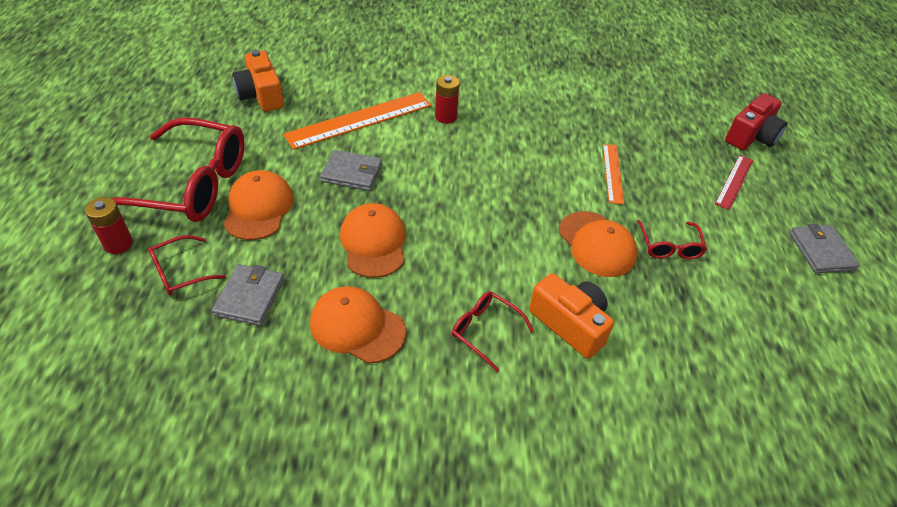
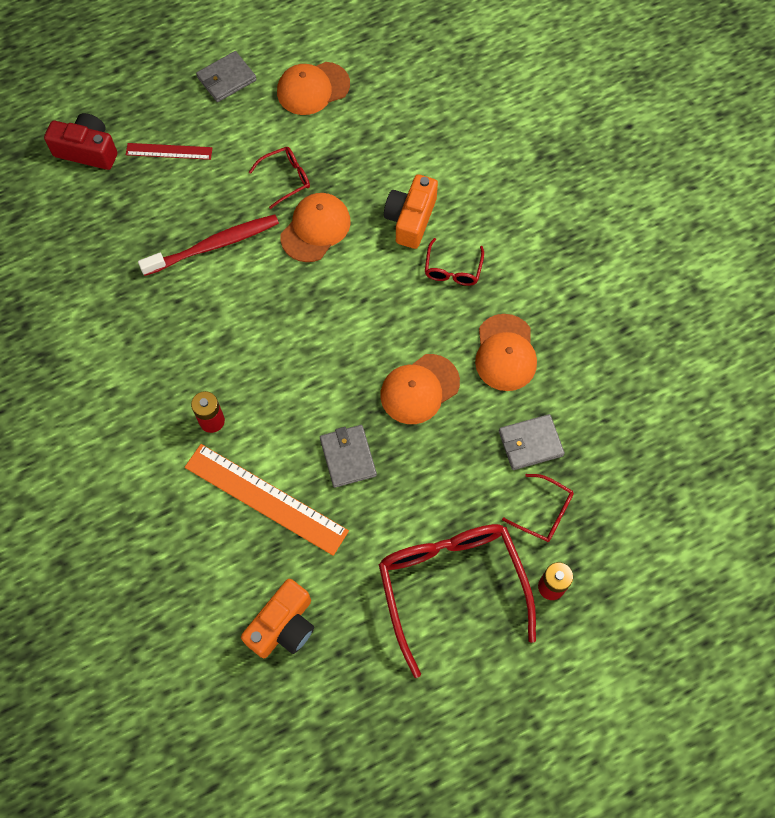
camera: 115 degrees left, 20 degrees up
orange cap [223,170,294,240] -> orange cap moved to [277,62,350,115]
orange ruler [603,144,624,204] -> red toothbrush [138,214,279,276]

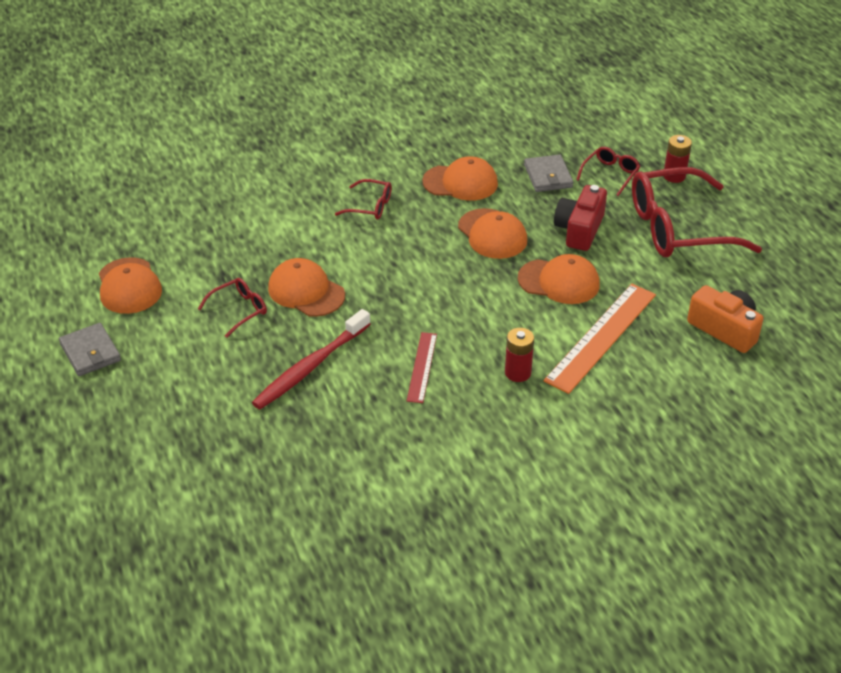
camera: 85 degrees left, 25 degrees down
red camera [44,113,117,170] -> red camera moved to [554,185,607,251]
red ruler [126,143,212,160] -> red ruler moved to [407,332,437,403]
red toothbrush [138,214,279,276] -> red toothbrush turned 120 degrees counterclockwise [252,309,371,410]
red glasses [249,147,310,209] -> red glasses turned 75 degrees clockwise [198,278,267,338]
grey wallet [320,425,377,488] -> orange cap [518,254,600,304]
orange camera [384,174,438,249] -> none

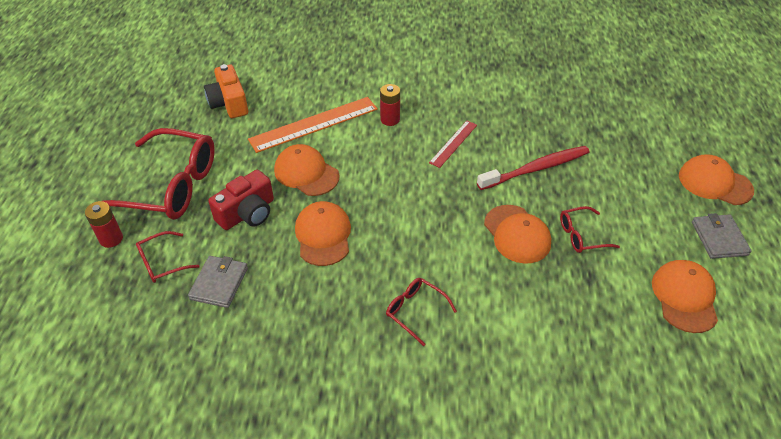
camera: 155 degrees left, 5 degrees up
orange cap [422,156,498,201] -> orange cap moved to [679,154,754,205]

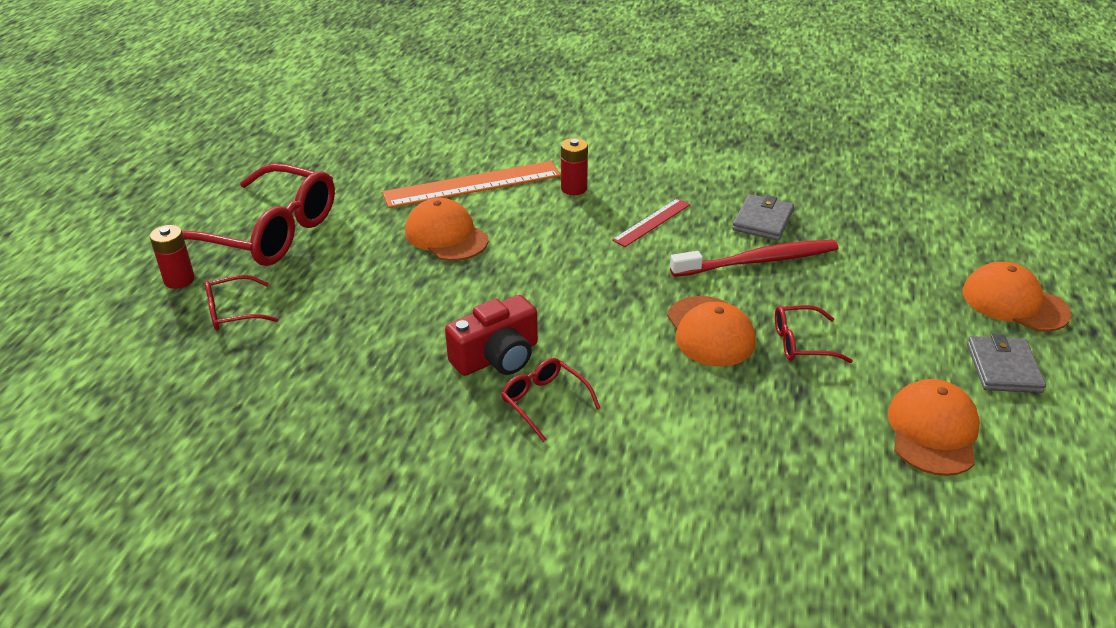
camera: 10 degrees right, 10 degrees down
grey wallet [188,256,248,308] -> grey wallet moved to [732,194,794,241]
orange camera [204,64,248,118] -> none
red camera [208,170,274,230] -> red camera moved to [445,295,538,376]
orange cap [295,201,351,266] -> none

